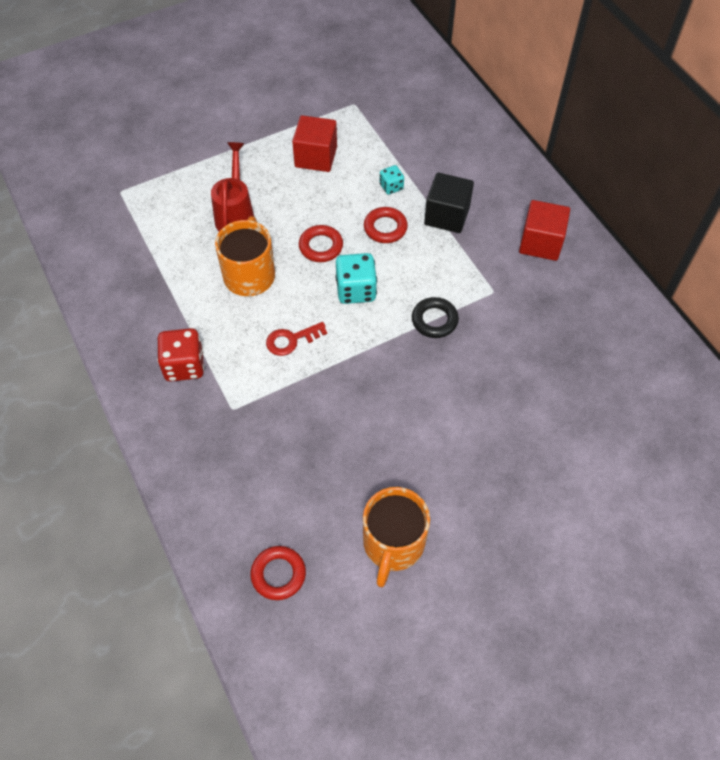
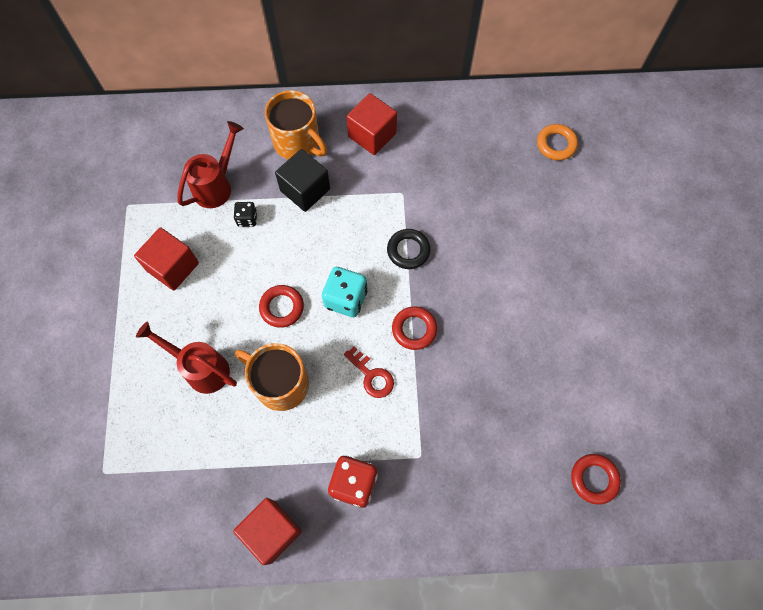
camera: 65 degrees left, 10 degrees up
red key [266,322,327,356] -> red key turned 45 degrees counterclockwise [344,346,394,398]
orange mug [363,487,430,588] -> orange mug moved to [265,90,327,160]
red ring [364,207,408,243] -> red ring moved to [392,306,437,350]
turquoise dice [379,165,404,195] -> black dice [234,202,257,227]
none -> red watering can [177,121,244,208]
none -> red cube [233,498,302,565]
none -> orange ring [537,124,578,161]

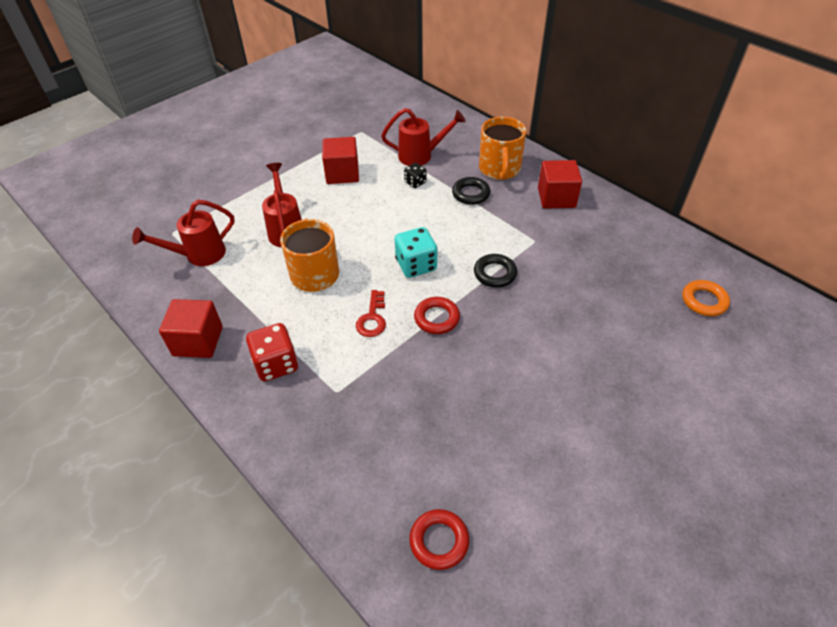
camera: 50 degrees right, 20 degrees down
red ring [259,285,304,328] -> none
black cube [275,149,330,212] -> black ring [452,177,490,205]
none -> red watering can [132,200,235,266]

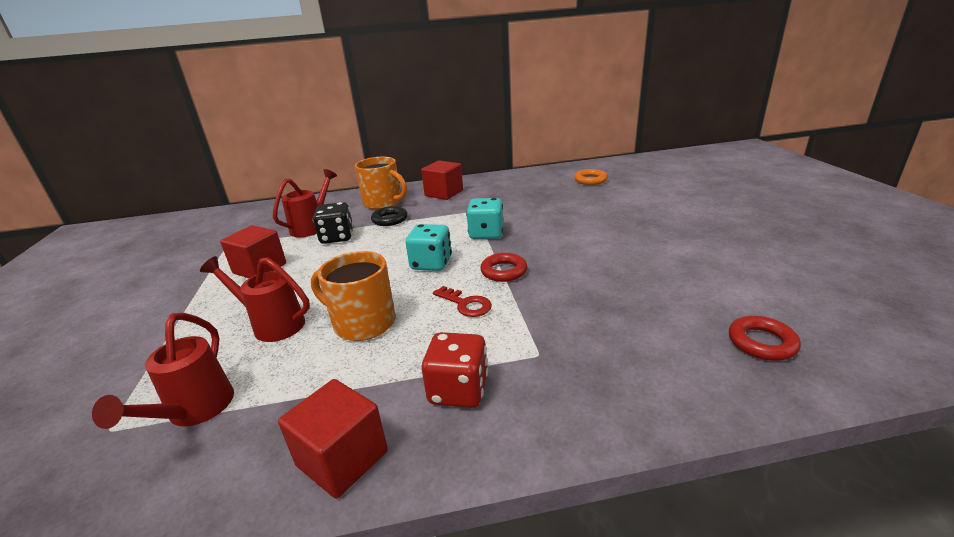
camera: 55 degrees left, 20 degrees down
black dice [404,163,427,188] -> black dice [313,202,353,244], size x1.77
black ring [474,254,517,288] -> turquoise dice [466,198,503,239]

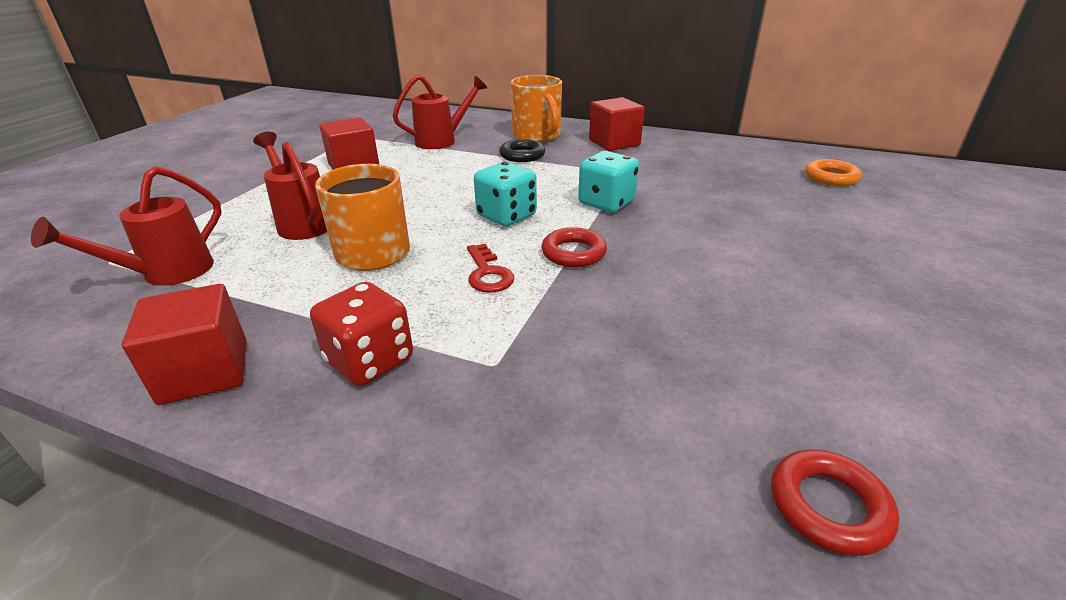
camera: 30 degrees right, 5 degrees up
black dice [313,202,353,244] -> none

